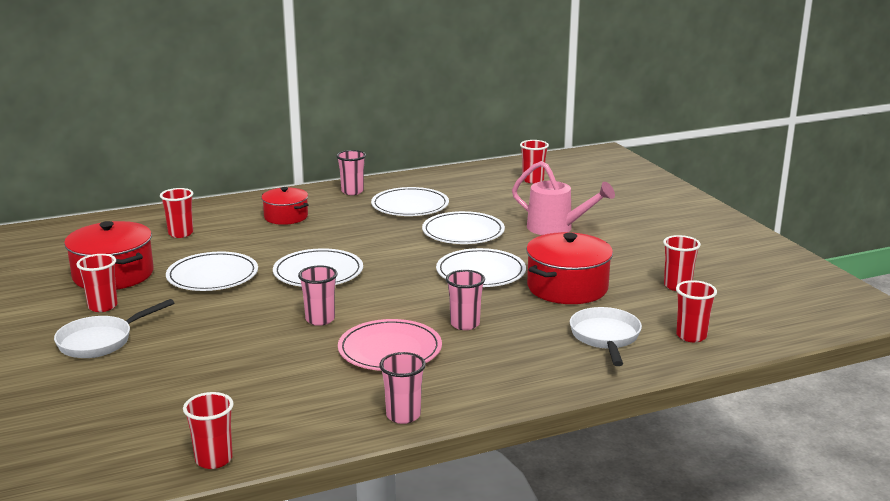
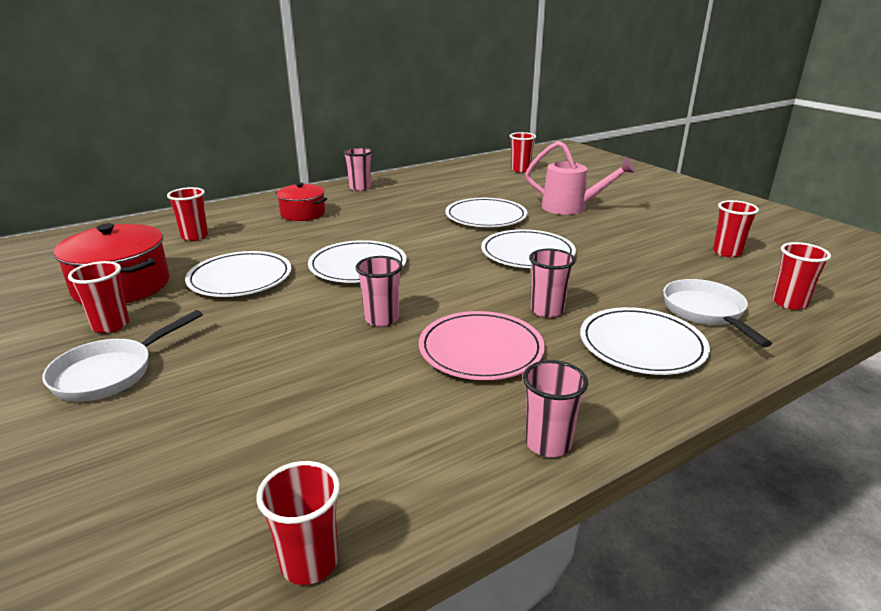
camera: 10 degrees left, 5 degrees up
white plate [371,187,449,216] -> white plate moved to [580,307,710,375]
red pot [526,232,613,304] -> none

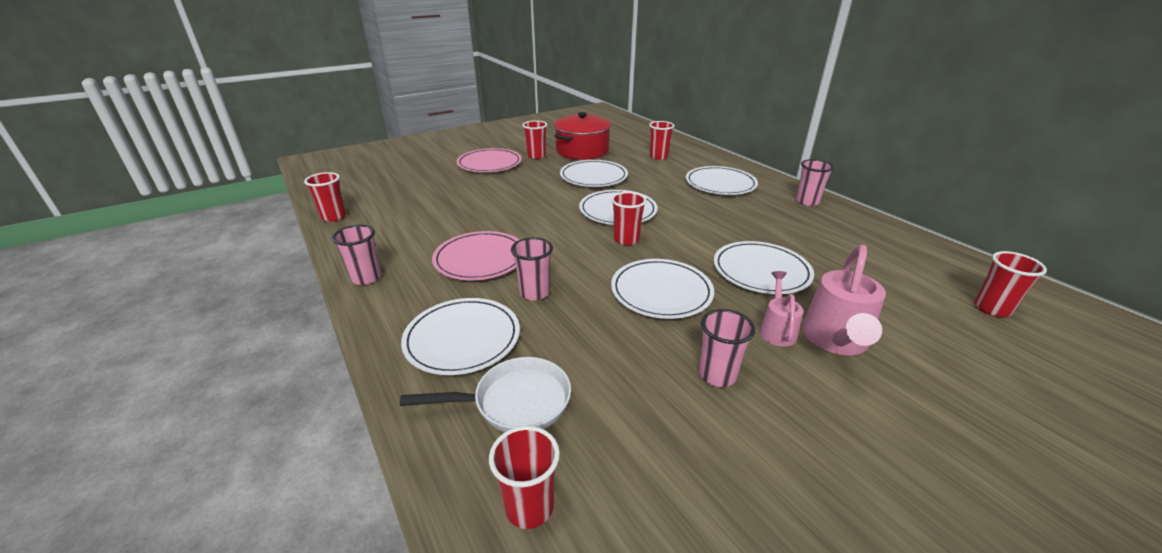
camera: 90 degrees right, 5 degrees up
white pan [42,310,203,402] -> pink plate [457,148,522,172]
red pot [276,182,327,221] -> white plate [686,166,758,195]
pink cup [356,256,403,327] -> pink cup moved to [699,309,755,387]
red cup [713,200,759,257] -> red cup moved to [611,192,647,245]
none -> pink watering can [759,271,804,347]

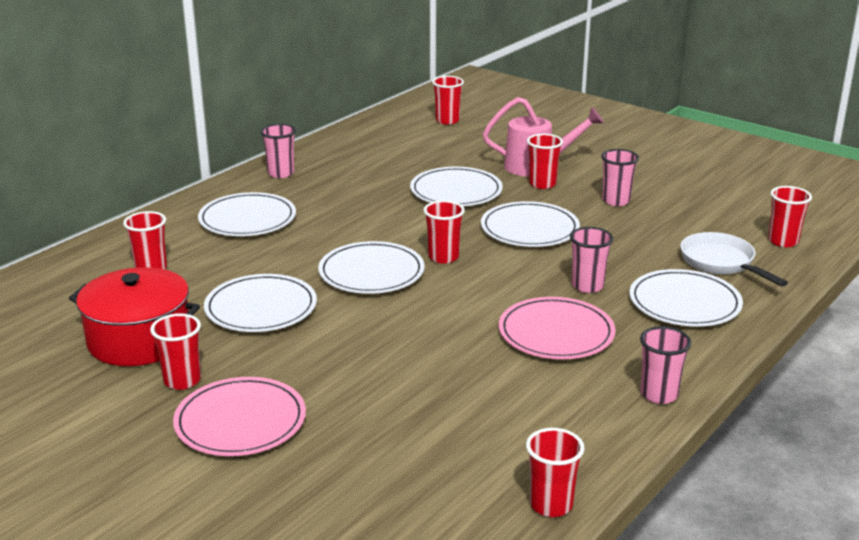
camera: 110 degrees left, 5 degrees down
pink watering can [759,271,804,347] -> red cup [527,134,563,189]

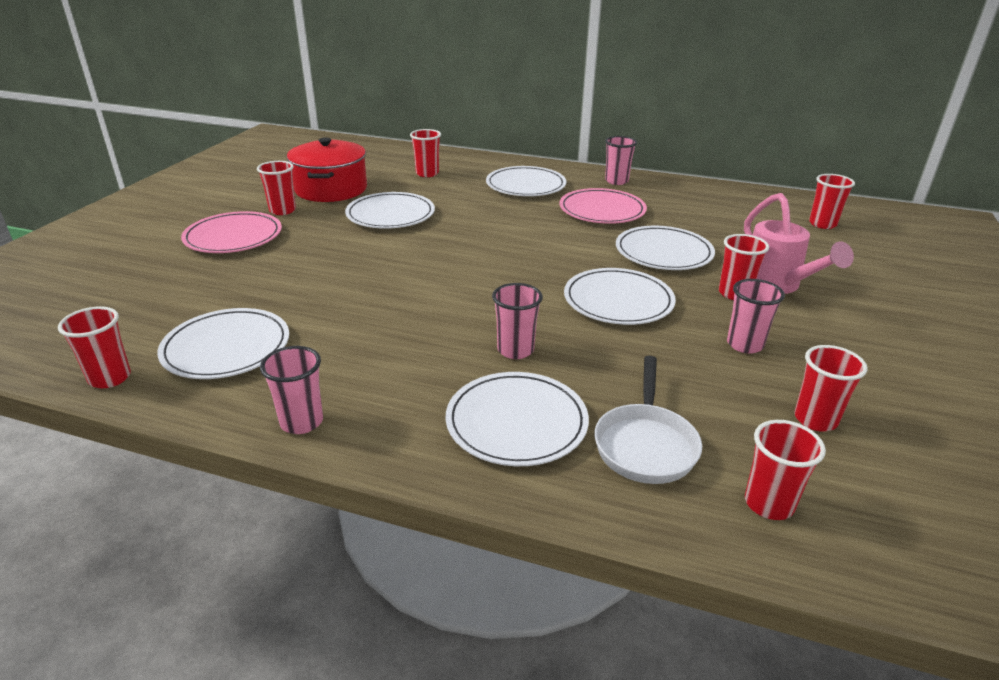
camera: 70 degrees right, 5 degrees up
white plate [318,241,424,294] -> white plate moved to [157,308,289,379]
red cup [423,200,465,264] -> red cup moved to [794,345,867,432]
pink plate [499,297,616,359] -> pink plate moved to [559,188,647,224]
white pan [680,232,788,287] -> white pan turned 150 degrees clockwise [594,356,702,484]

